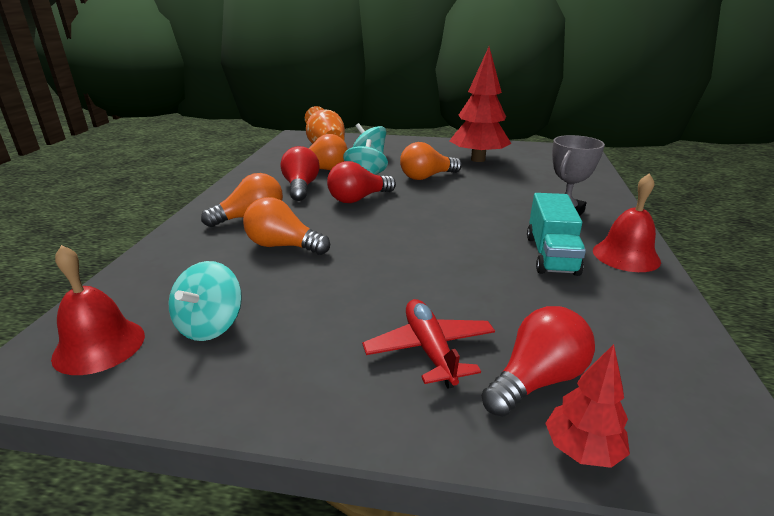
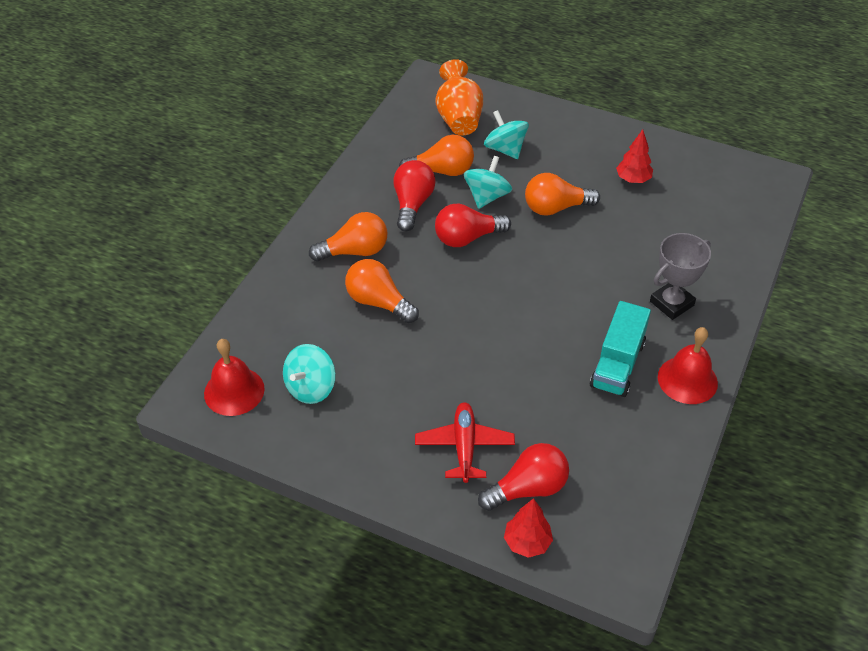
camera: 15 degrees right, 20 degrees up
red tree [450,47,511,162] -> red tree [616,129,653,183], size x0.50

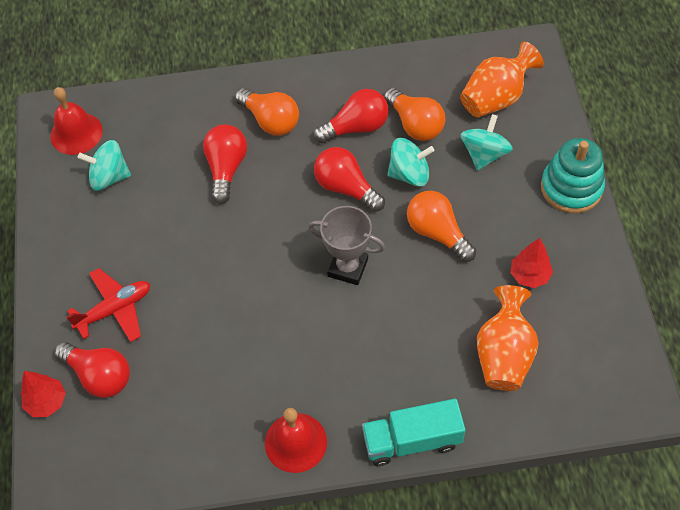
camera: 60 degrees right, 10 degrees up
orange light bulb [345,259,419,323] -> red light bulb [203,125,247,204]
turquoise truck [590,301,651,397] -> turquoise truck moved to [362,399,466,466]
grey trophy [650,233,711,320] -> grey trophy moved to [308,206,385,285]
none -> orange vase [477,285,539,391]
none -> turquoise stacking toy [541,138,605,213]

